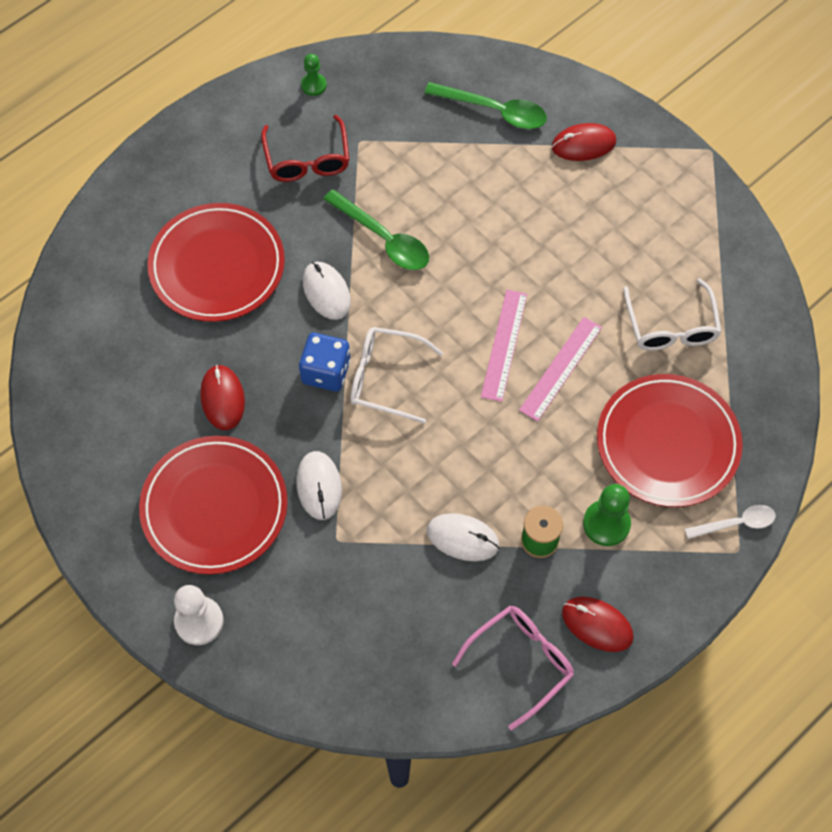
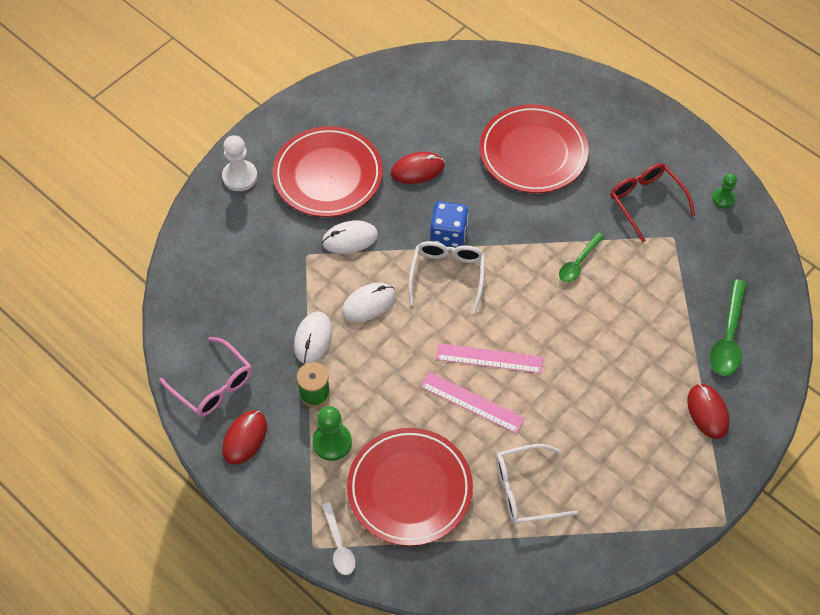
camera: 85 degrees right, 5 degrees down
red glasses [261,115,349,182] -> red glasses turned 75 degrees clockwise [610,163,695,242]
white mouse [303,262,351,320] -> white mouse moved to [342,283,395,322]
green spoon [323,189,429,270] -> green spoon [559,232,604,282], size x0.64

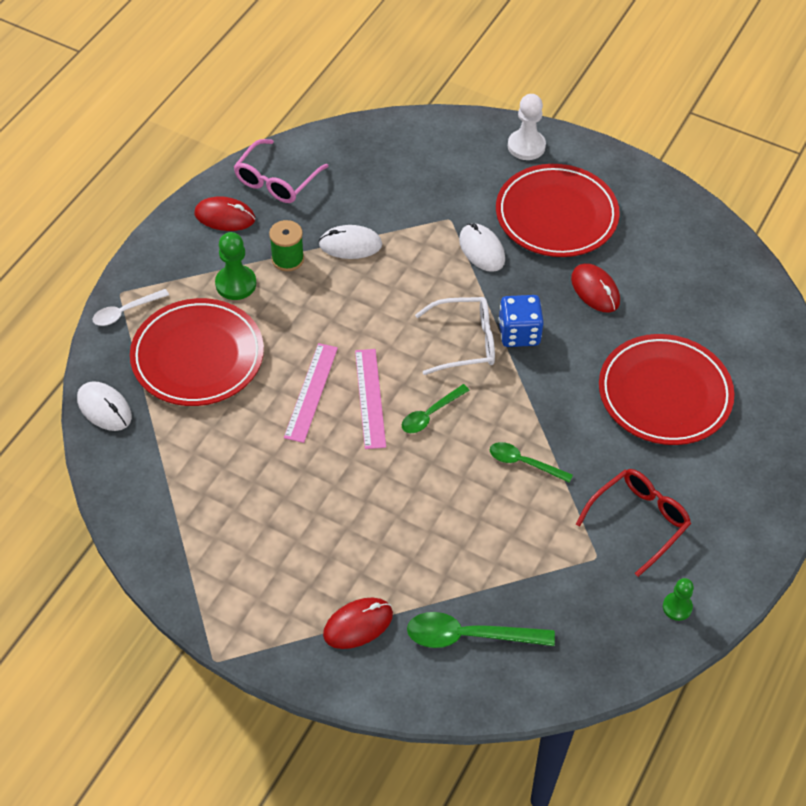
camera: 75 degrees right, 5 degrees down
white mouse [342,283,395,322] -> white mouse moved to [77,381,132,431]
white glasses [496,444,578,525] -> none
none -> green spoon [402,384,469,433]

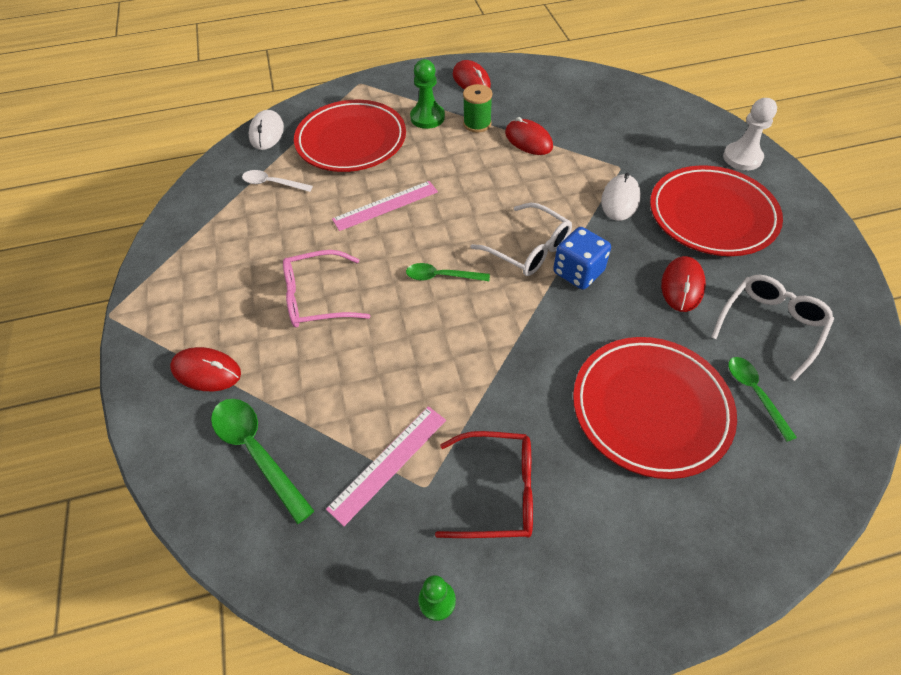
camera: 50 degrees right, 0 degrees up
white spoon [92,289,169,326] -> white spoon moved to [242,170,313,192]
pink glasses [234,139,329,203] -> pink glasses moved to [283,250,370,328]
white mouse [319,225,382,259] -> red mouse [505,117,553,155]
pink ruler [355,349,386,449] -> pink ruler moved to [326,406,446,526]
green spoon [490,442,573,483] -> green spoon moved to [728,357,797,442]
none -> white glasses [711,275,834,381]

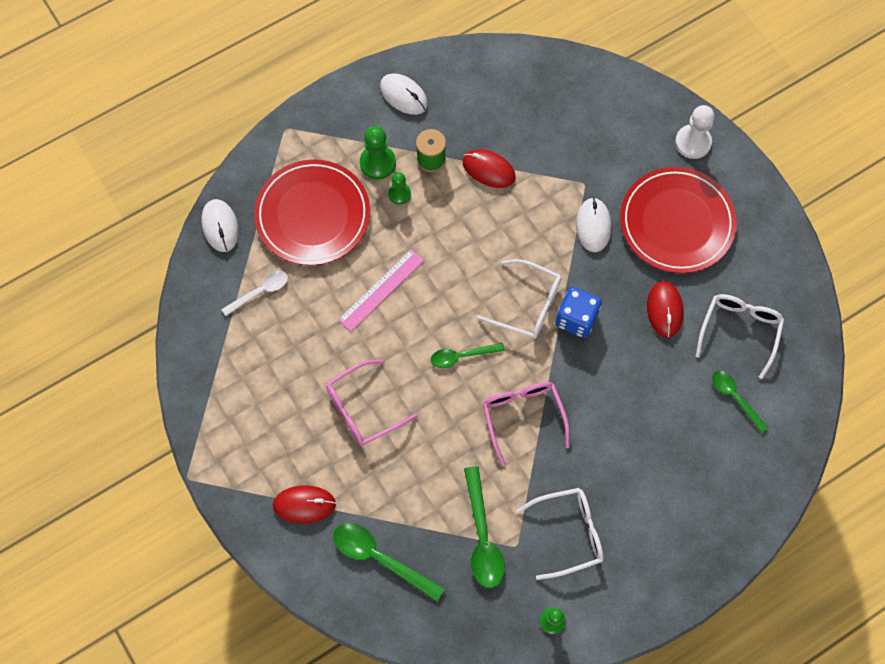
camera: 20 degrees left, 15 degrees up
white spoon [242,170,313,192] -> white spoon turned 150 degrees clockwise [221,271,288,316]
pink ruler [326,406,446,526] -> green spoon [464,466,505,588]
red glasses [435,431,533,538] -> white glasses [516,488,604,580]
red mouse [453,60,491,89] -> white mouse [380,73,428,115]
red plate [573,337,737,479] -> none
none -> green pawn [388,172,411,205]
none -> pink glasses [483,382,570,466]

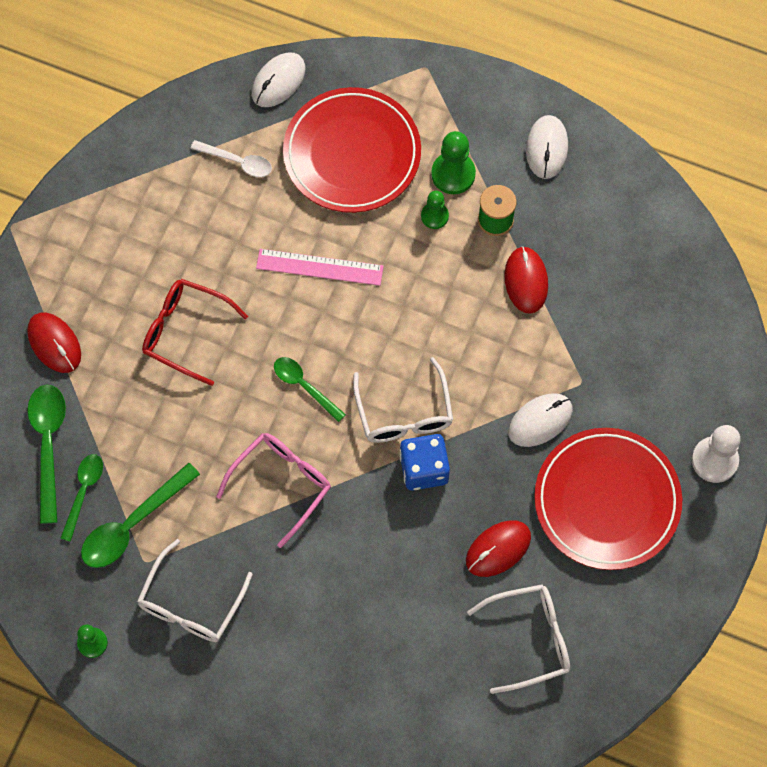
camera: 55 degrees right, 0 degrees up
pink glasses [326,359,418,446] -> red glasses [142,279,248,386]
white glasses [516,488,604,580] -> white glasses turned 75 degrees clockwise [137,539,253,642]
green spoon [712,371,768,433] -> green spoon moved to [60,454,103,542]

